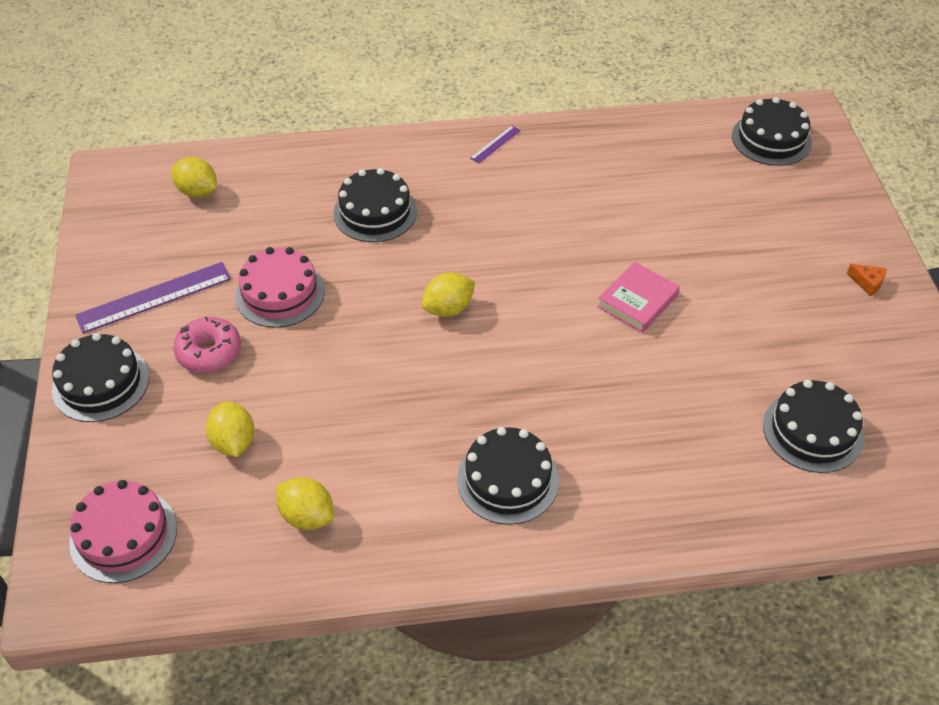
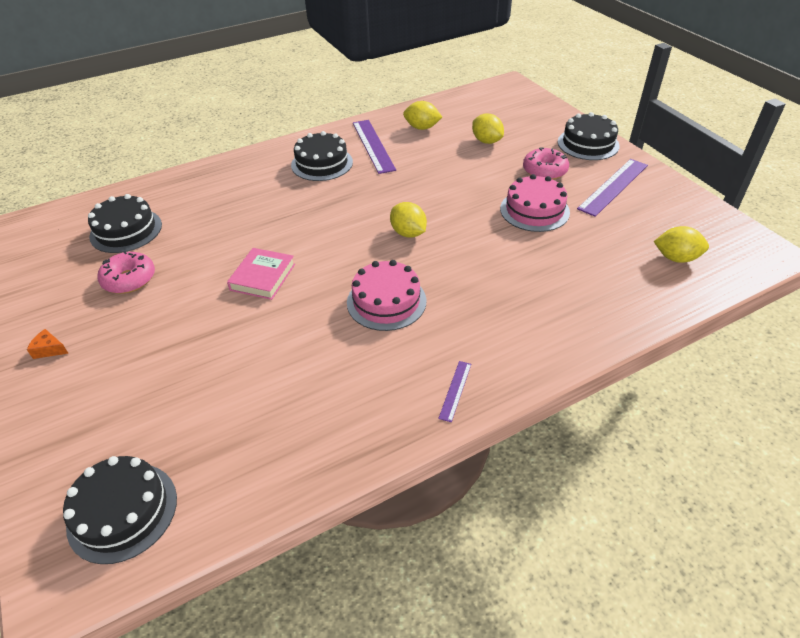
camera: 160 degrees right, 5 degrees down
pink cake [69,480,177,583] -> pink cake moved to [347,260,427,331]
black cake [333,168,417,242] -> none
yellow lemon [422,273,475,317] -> yellow lemon turned 75 degrees counterclockwise [390,202,427,238]
none -> pink donut [97,251,155,294]
none -> purple ruler [353,120,396,174]

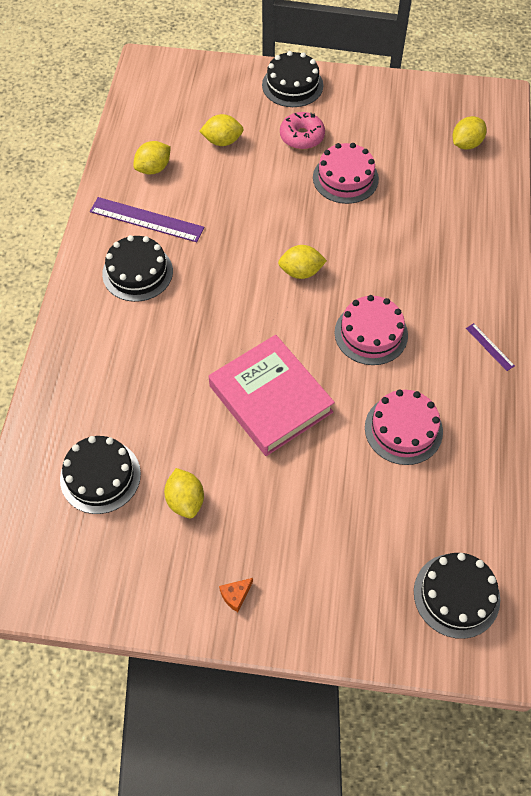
camera: 55 degrees left, 15 degrees up
pink donut [97,251,155,294] -> yellow lemon [164,468,204,518]
pink book [227,248,295,300] -> pink book [209,335,335,456], size x1.78
purple ruler [577,159,648,217] -> none
none -> pink cake [365,390,443,465]

